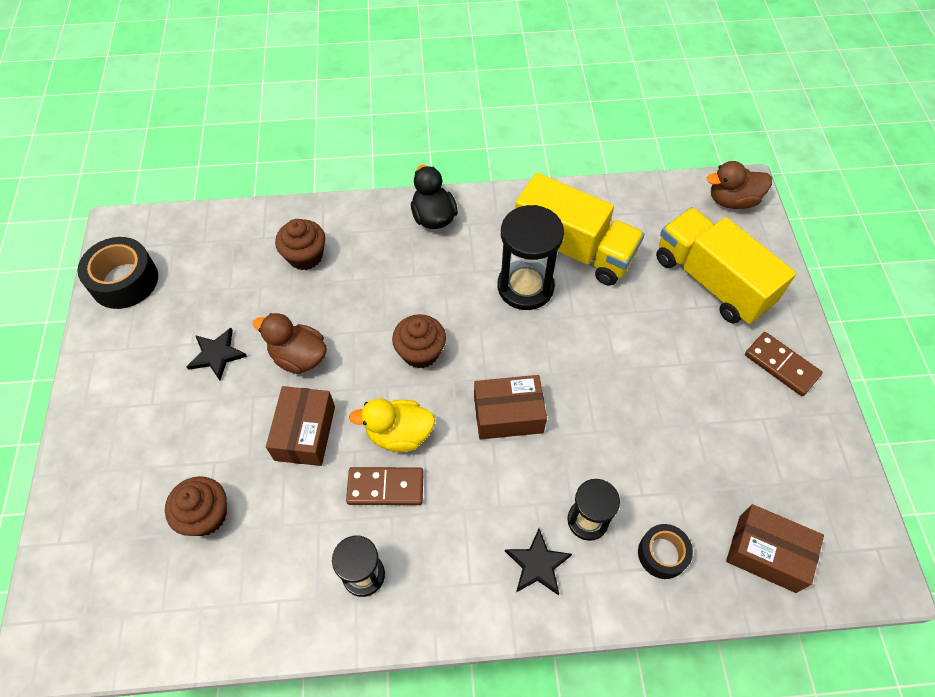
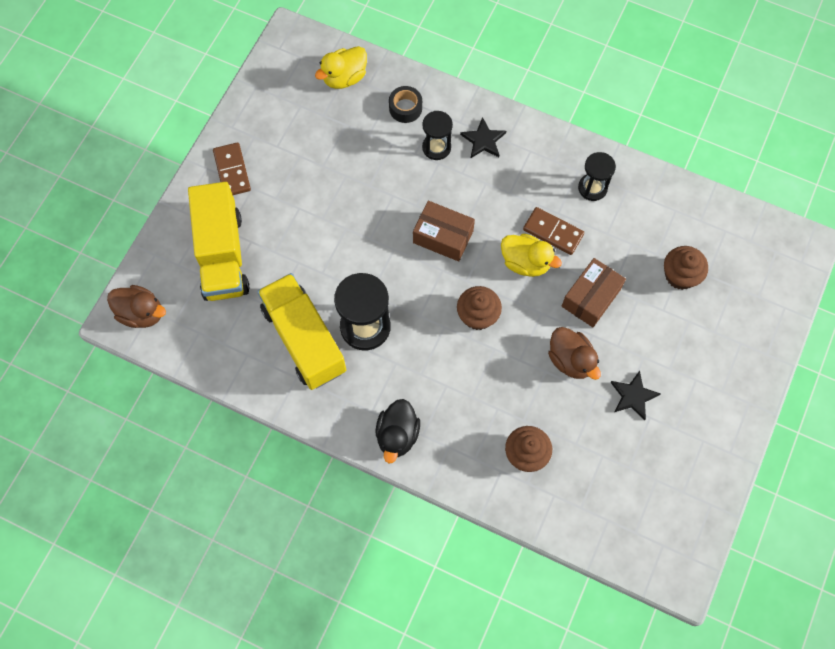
camera: 150 degrees left, 10 degrees up
black tape [77,237,158,309] -> none
brown box [726,504,824,593] -> yellow duck [315,46,367,89]

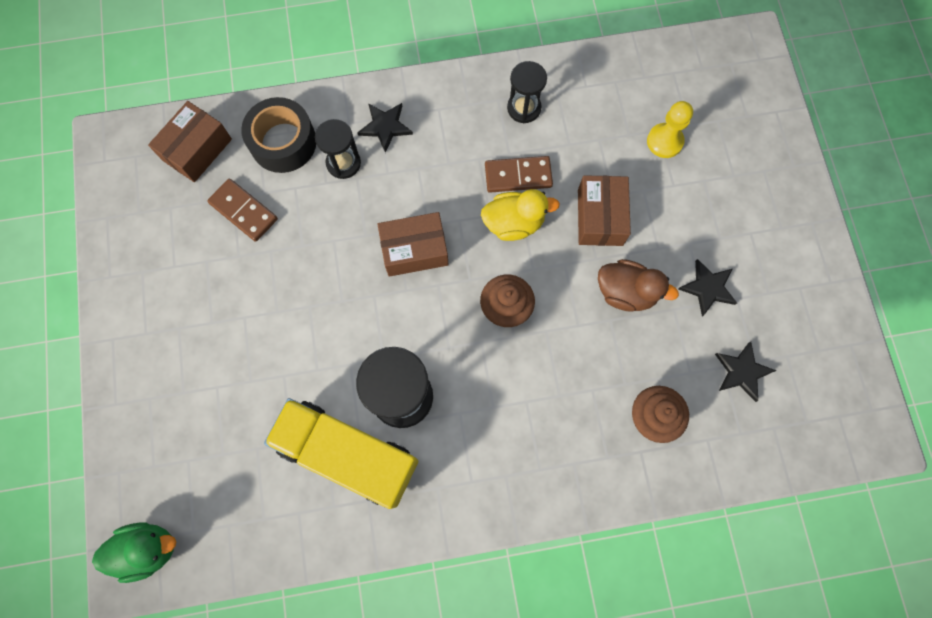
camera: 35 degrees left, 5 degrees up
brown duck [107,285,166,328] -> green duck [92,522,177,583]
yellow truck [188,182,249,301] -> none
brown domino [213,143,251,195] -> brown domino moved to [207,179,278,242]
yellow duck [315,46,367,89] -> brown box [148,101,232,182]
black duck [376,399,420,463] -> none
black tape [389,86,422,123] -> black tape [241,97,316,173], size x1.65
brown cupcake [664,246,708,290] -> yellow pawn [647,101,693,158]
none -> black star [715,342,776,402]

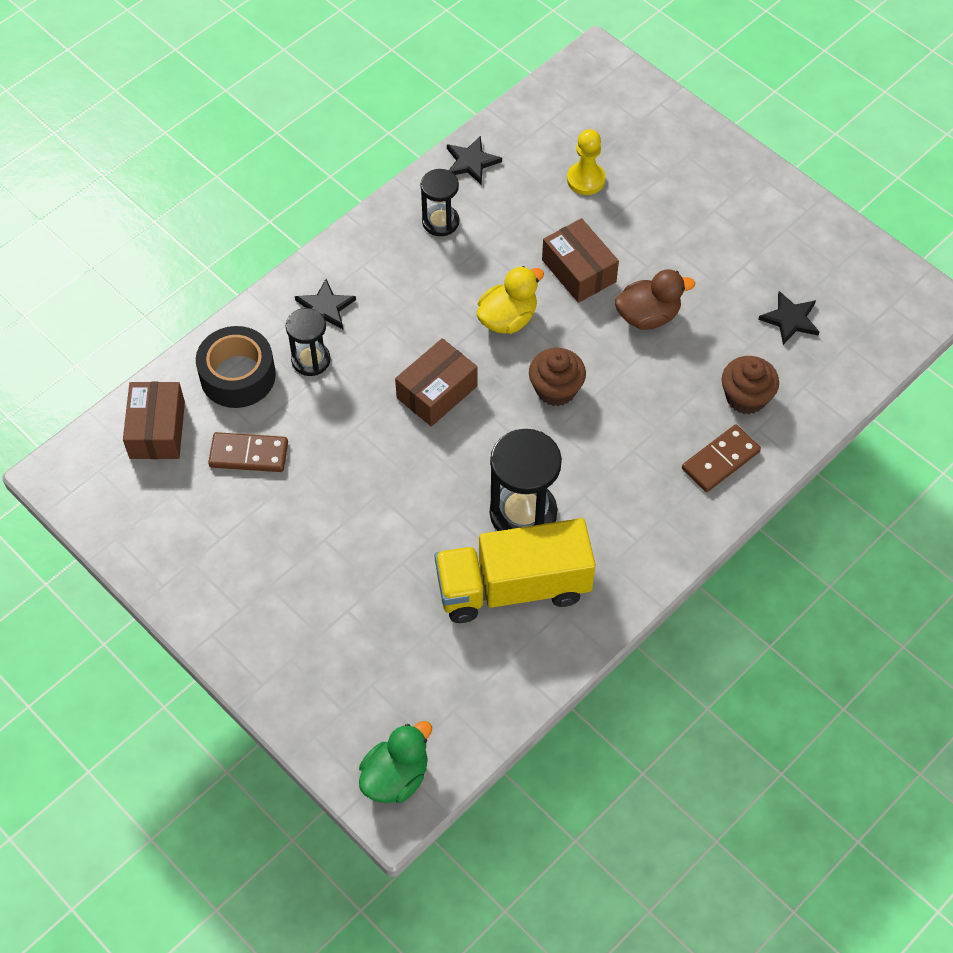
camera: 35 degrees left, 15 degrees down
brown domino [485,156,553,193] -> brown domino moved to [682,424,761,492]
black star [678,259,737,316] -> black star moved to [447,136,502,184]

